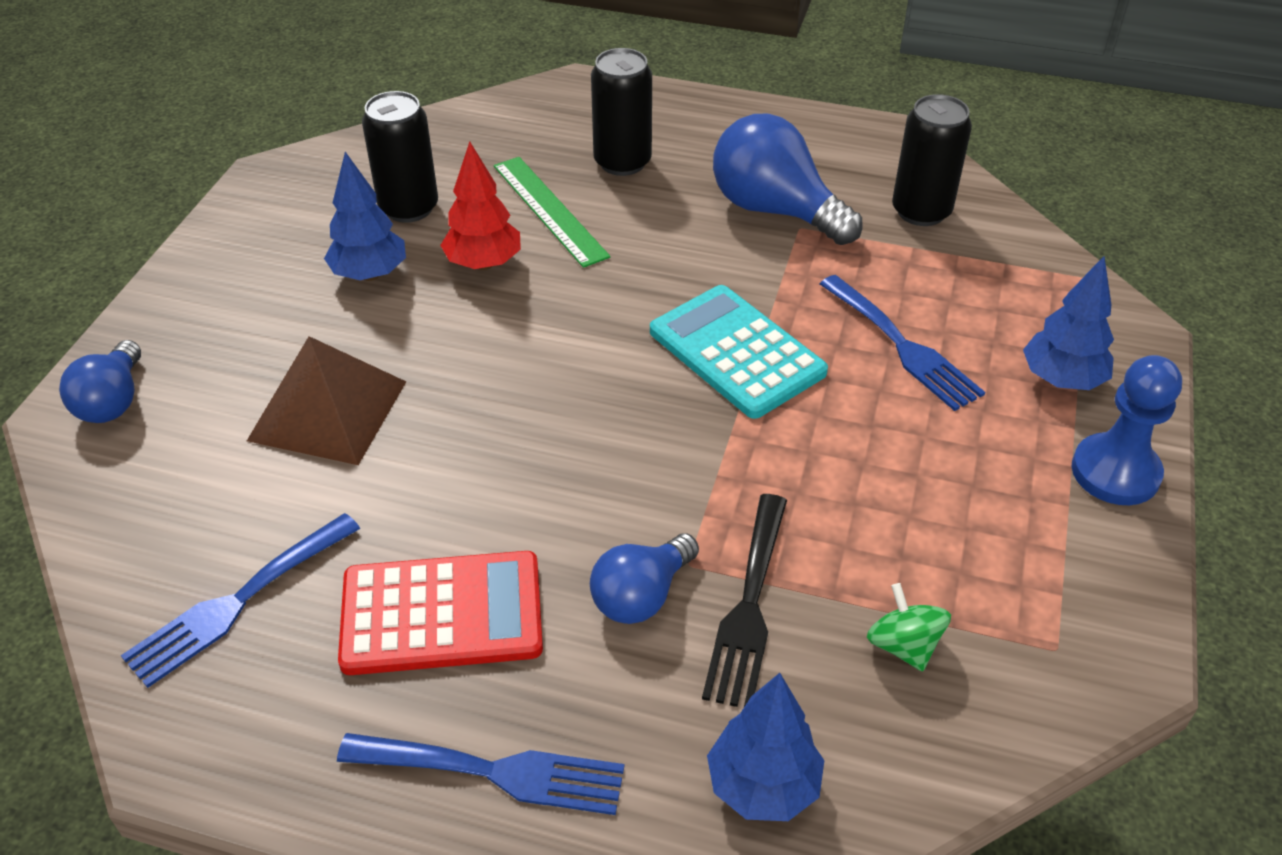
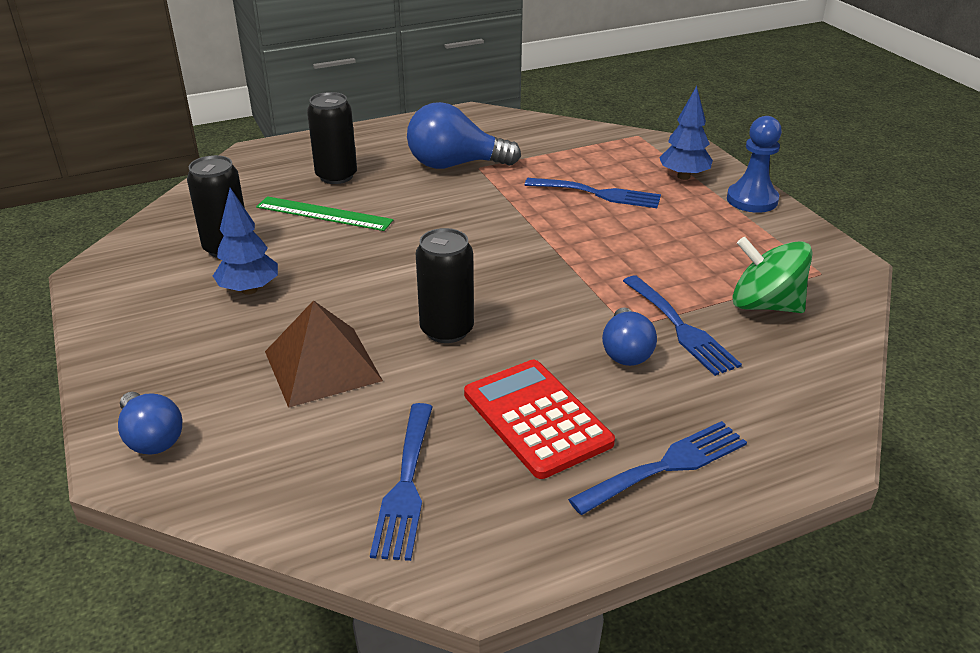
camera: 40 degrees left, 10 degrees down
red calculator [338,551,543,675] -> red calculator turned 75 degrees counterclockwise [464,360,615,479]
red tree [440,141,521,270] -> none
turquoise calculator [650,285,828,419] -> none
black fork [702,494,787,707] -> blue fork [623,276,742,376]
blue tree [707,673,824,821] -> none
green spinning top [867,583,951,672] -> green spinning top [733,237,813,313], size x1.75
black can [892,94,972,226] -> black can moved to [416,228,474,343]

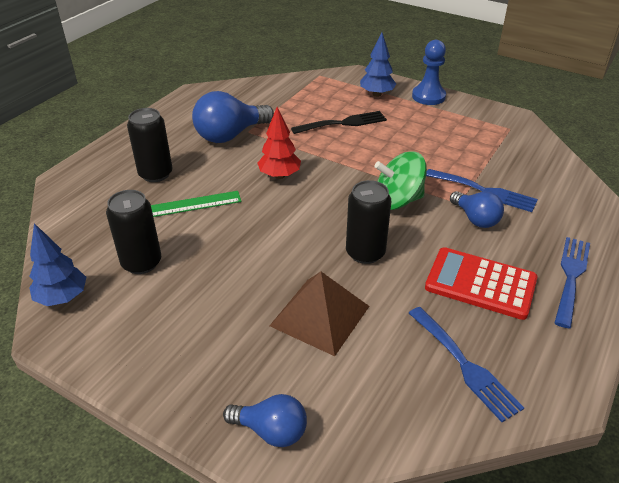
camera: 35 degrees left, 5 degrees up
blue tree [213,188,278,295] -> blue tree moved to [29,223,87,306]
blue fork [525,178,661,208] -> black fork [291,111,387,134]
green spinning top [733,237,813,313] -> green spinning top moved to [374,151,427,210]
none -> red tree [257,107,301,179]

